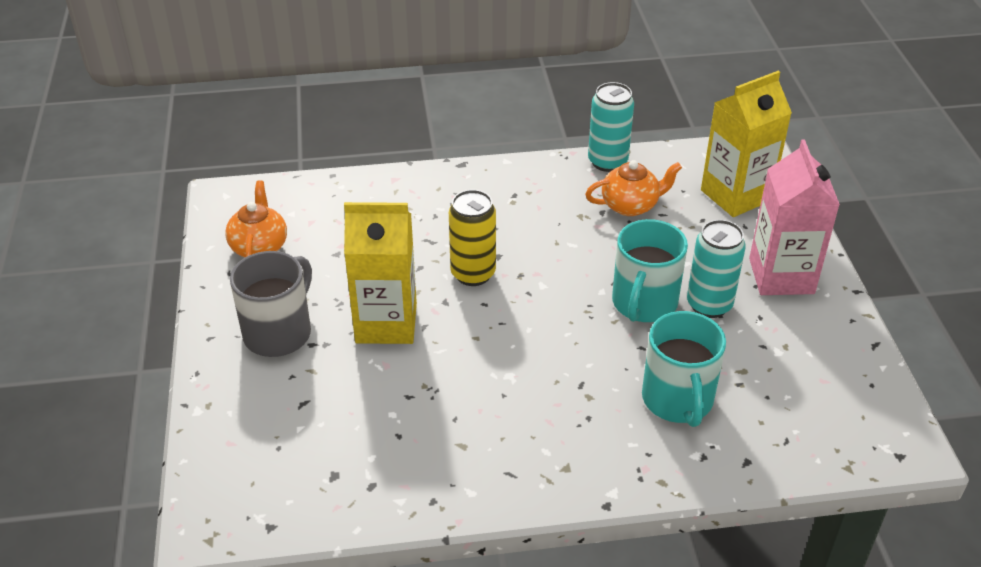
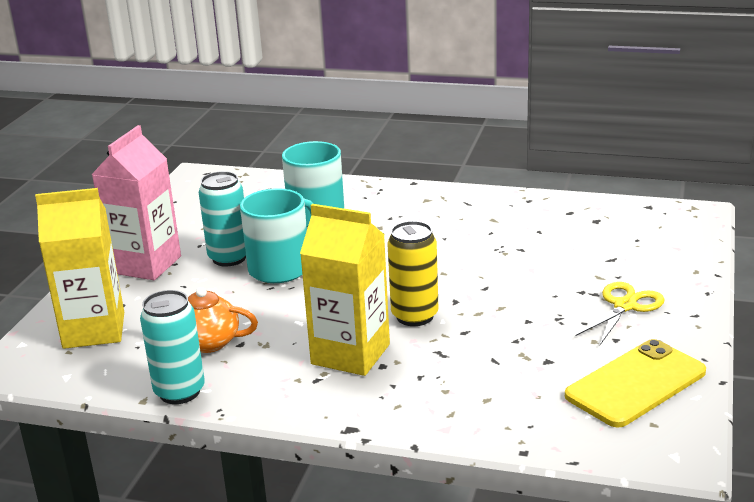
camera: 155 degrees left, 15 degrees down
orange teapot [225,180,287,257] -> yellow phone [565,339,706,428]
grey mug [230,251,312,357] -> yellow scissors [576,282,665,345]
yellow carton [344,202,417,344] -> yellow carton moved to [300,204,390,376]

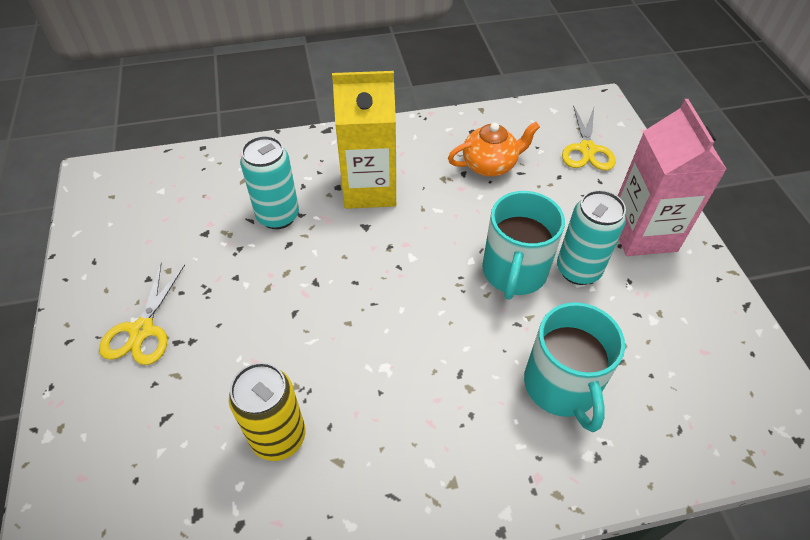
camera: 150 degrees right, 25 degrees up
yellow carton [35,188,124,349] -> yellow scissors [562,105,616,171]
turquoise can [140,290,205,404] -> turquoise can moved to [240,136,299,229]
yellow can [387,221,438,326] -> yellow can moved to [229,362,305,461]
yellow phone [565,339,706,428] -> none

